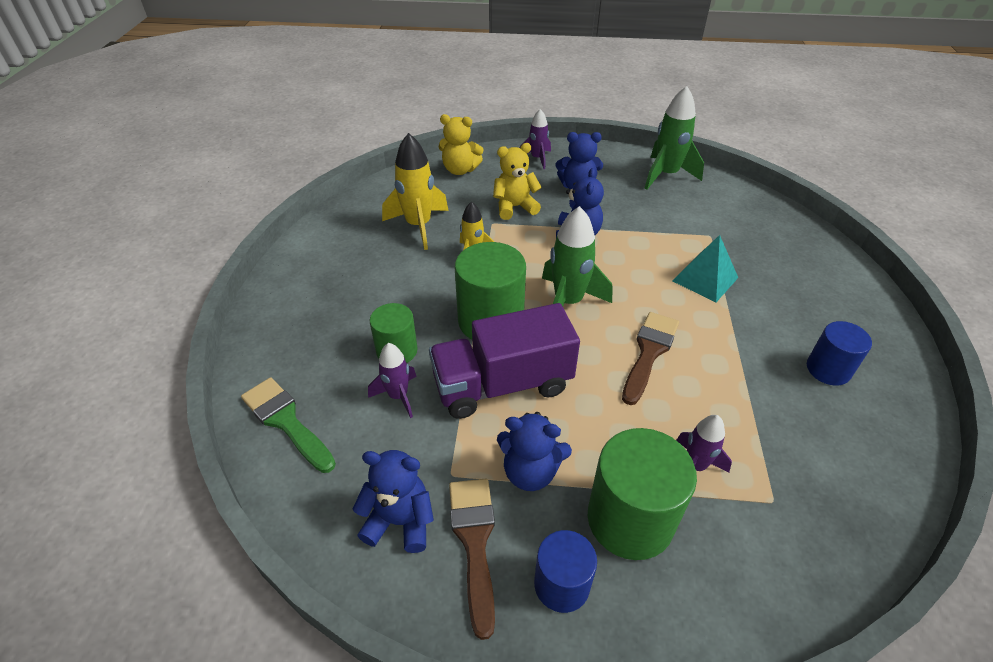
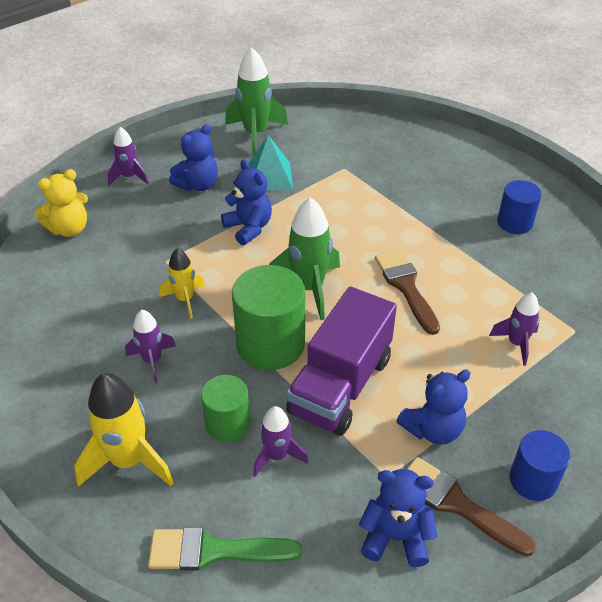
camera: 45 degrees left, 0 degrees up
blue teddy bear [353,450,434,553] -> blue teddy bear turned 45 degrees clockwise [359,469,438,567]
yellow rocket [382,133,449,250] -> yellow rocket moved to [74,373,174,487]
yellow teddy bear [493,143,542,220] -> none
green cylinder [588,428,697,560] -> none
turquoise pyramid [672,235,738,302] -> turquoise pyramid moved to [248,135,293,191]
none -> purple rocket [125,310,176,383]

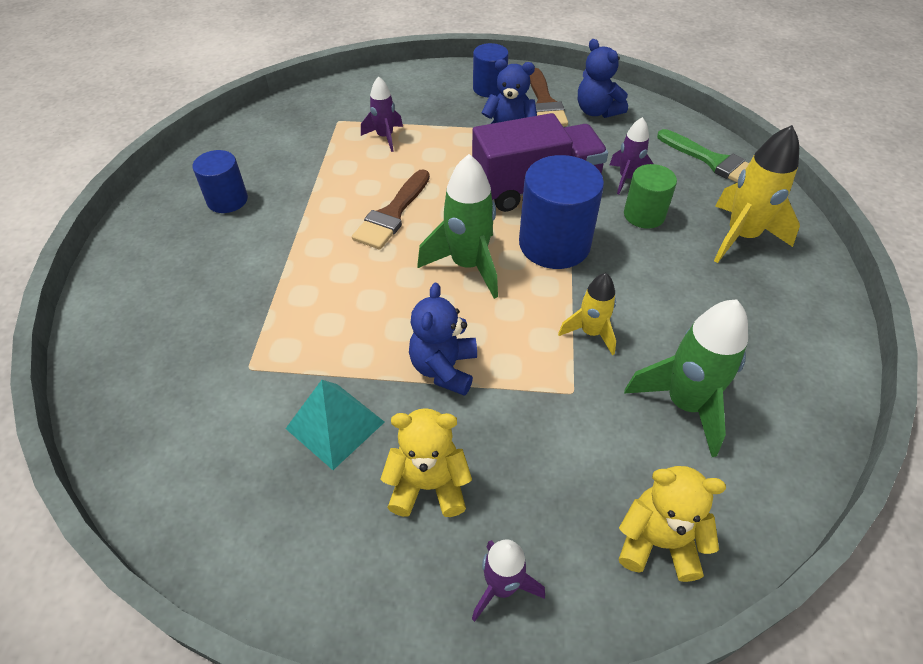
camera: 135 degrees left, 5 degrees up
purple rocket [125,310,176,383] -> none
blue teddy bear [169,124,218,191] -> yellow teddy bear [380,408,472,517]
green rocket [225,47,288,156] -> green rocket moved to [624,299,748,457]
green cylinder [232,265,305,370] -> blue cylinder [519,155,604,269]

